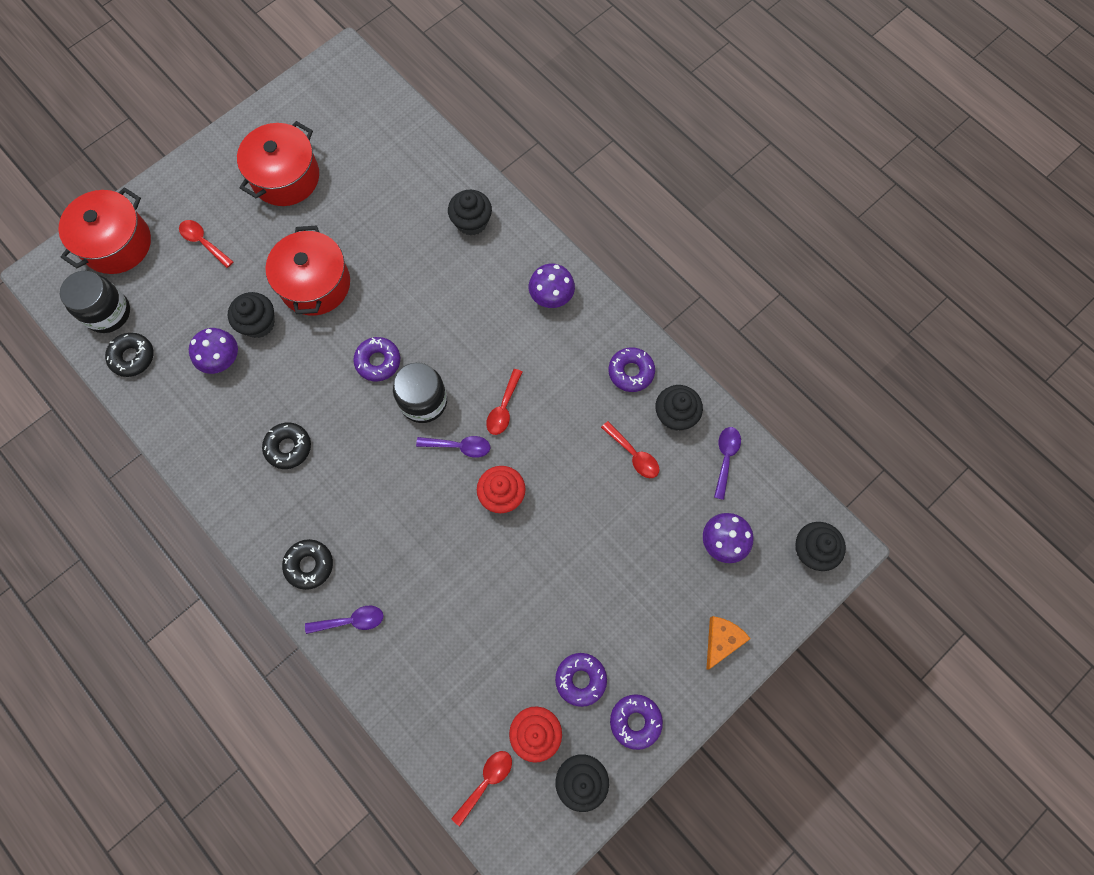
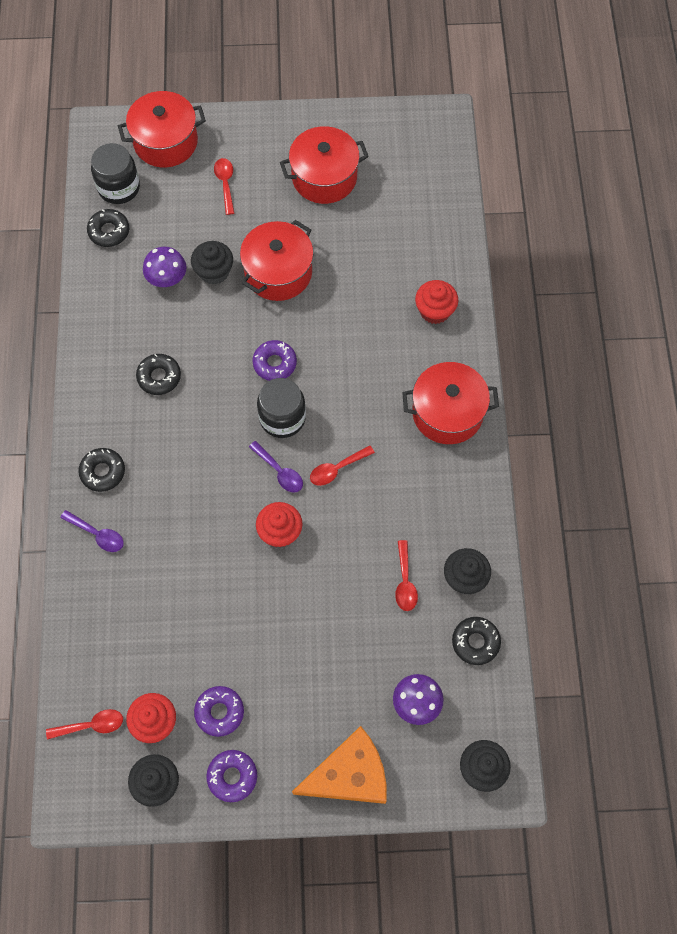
camera: 40 degrees right, 5 degrees down
black cupcake [448,190,492,236] -> red cupcake [415,280,458,324]
purple mushroom [529,264,575,308] -> red pot [402,362,499,444]
purple donut [609,348,655,392] -> none
orange cheese [706,616,751,670] -> orange cheese [292,726,387,804], size x1.81
purple spoon [714,427,741,500] -> black donut [452,617,501,665]

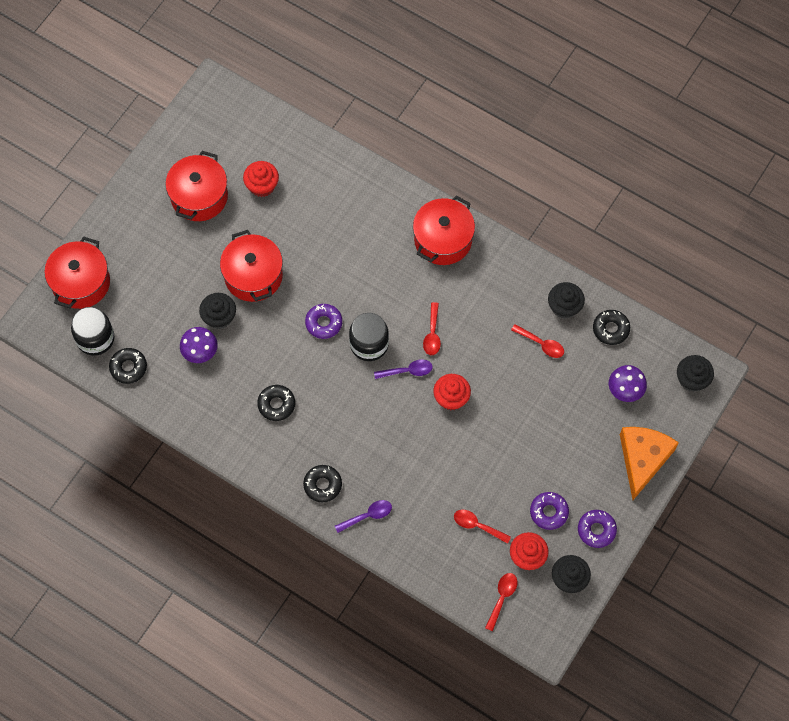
camera: 55 degrees left, 0 degrees up
red spoon [214,158,234,215] -> red spoon moved to [454,509,511,544]
red cupcake [415,280,458,324] -> red cupcake moved to [243,161,279,197]

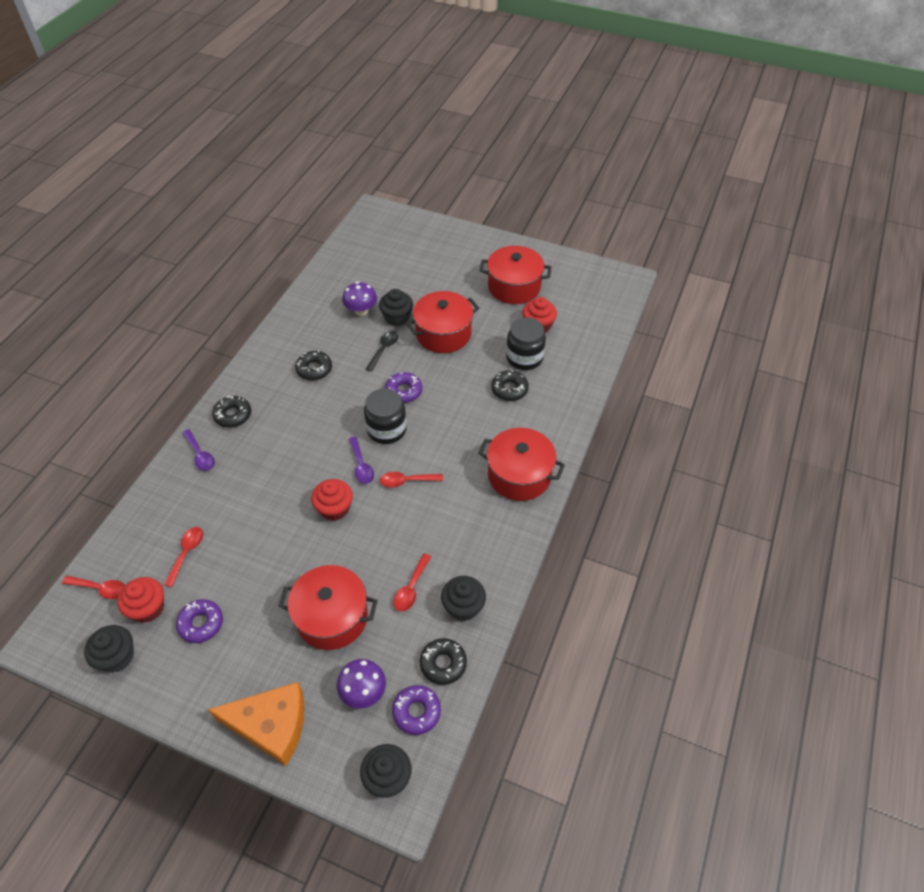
camera: 80 degrees right, 15 degrees down
red pot [44,236,110,309] -> red pot moved to [278,565,378,650]
black jar [71,307,114,356] -> black jar moved to [506,317,546,370]
black donut [109,348,147,384] -> black donut moved to [491,370,529,401]
purple donut [578,510,617,548] -> purple donut moved to [392,685,441,735]
none -> black spoon [366,331,398,372]

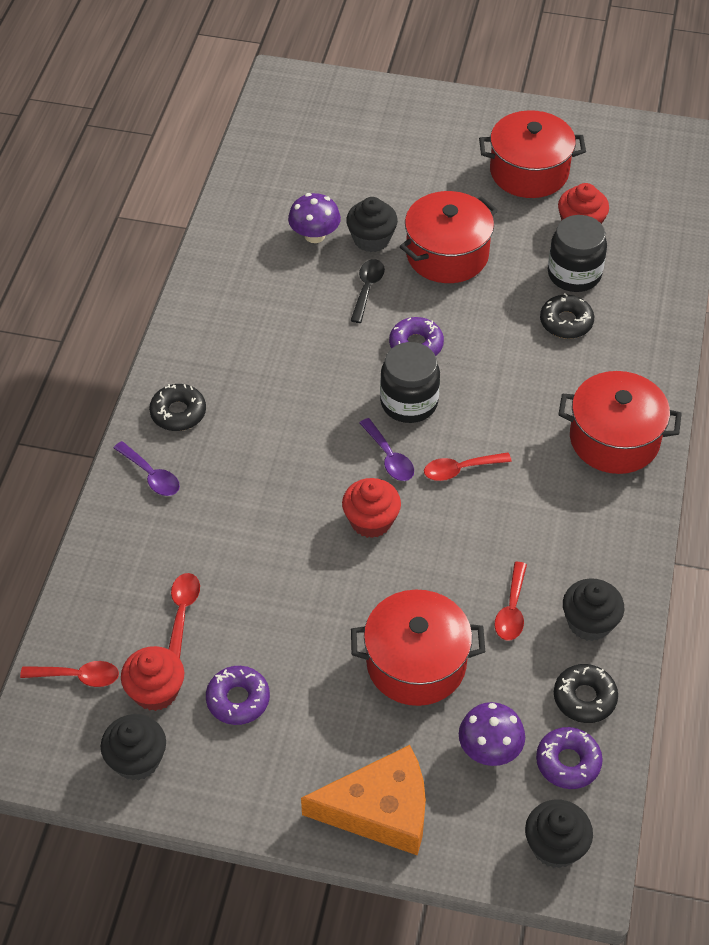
camera: 10 degrees left, 0 degrees up
black donut [295,350,332,380] -> none

